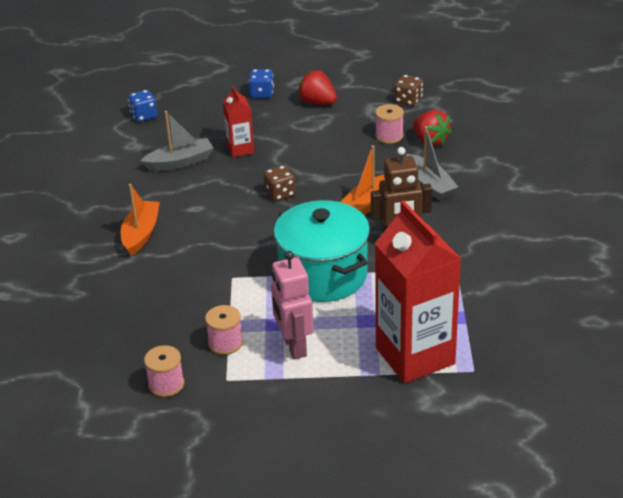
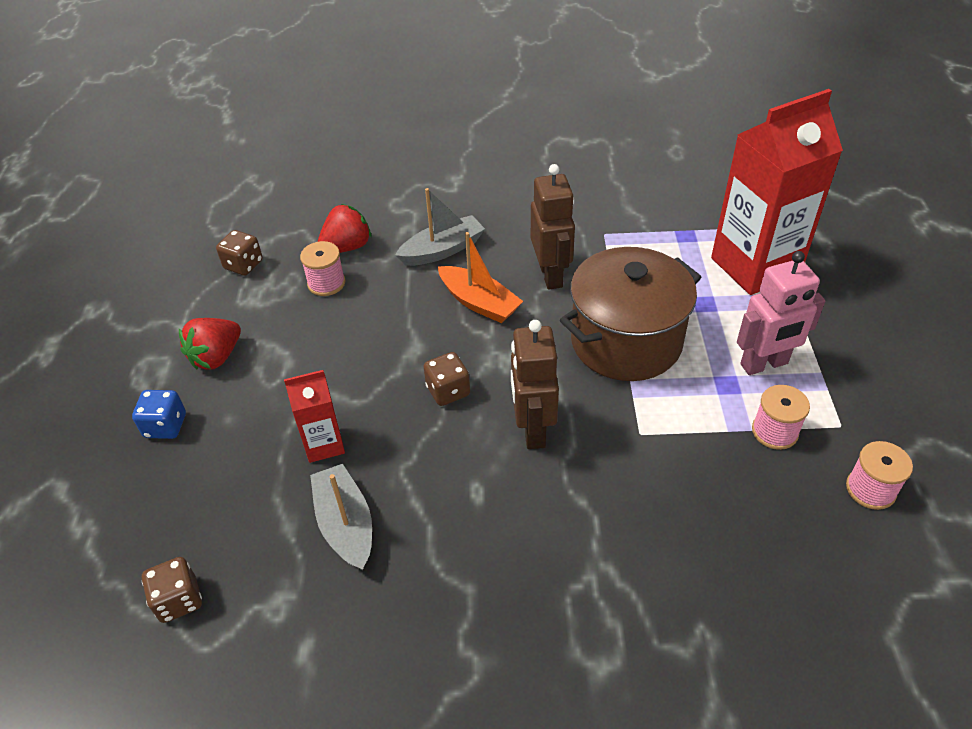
camera: 90 degrees left, 10 degrees up
orange boat [121,184,160,256] -> none
blue dice [128,90,157,122] -> brown dice [142,557,202,623]
turquoise pot [274,200,370,302] -> brown pot [560,247,701,381]
none -> brown robot [511,320,559,449]

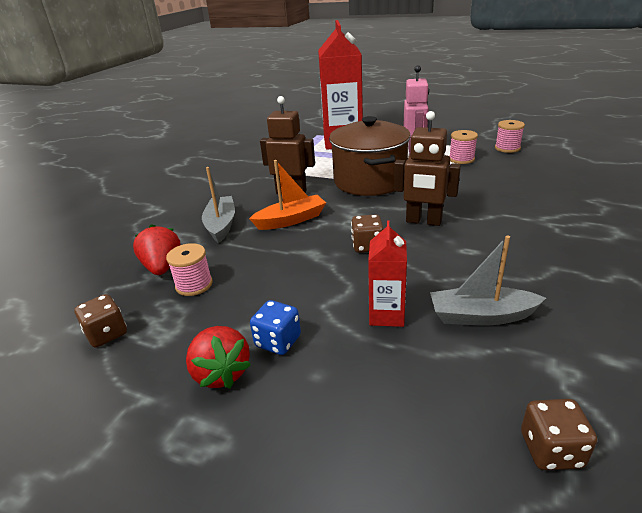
camera: 65 degrees left, 15 degrees down
blue dice [132,390,186,439] -> blue dice moved to [250,300,301,355]

